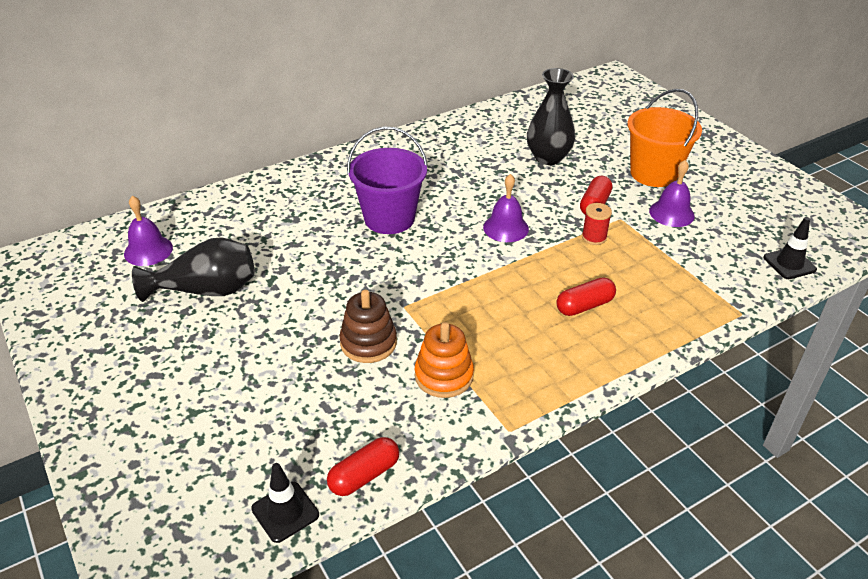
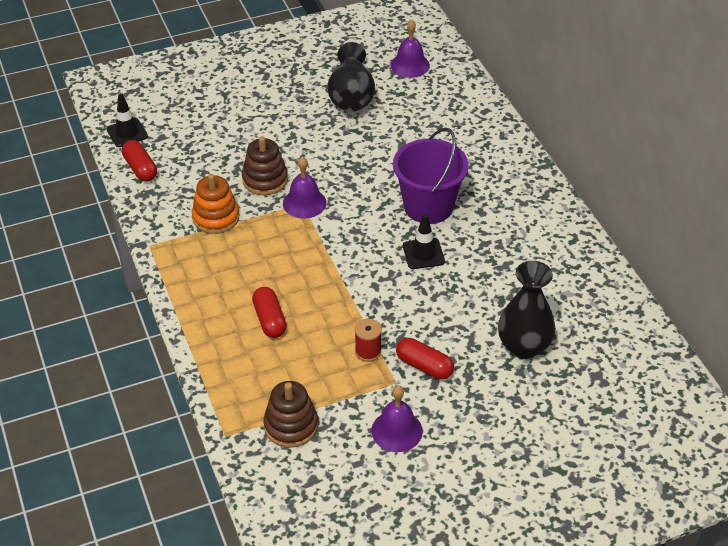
camera: 100 degrees right, 5 degrees up
purple bell [483,174,529,242] -> purple bell moved to [283,156,327,219]
orange bucket [627,89,702,187] -> none
black traffic cone [763,217,817,279] -> black traffic cone moved to [403,214,445,269]
none -> brown stacking toy [263,381,318,448]

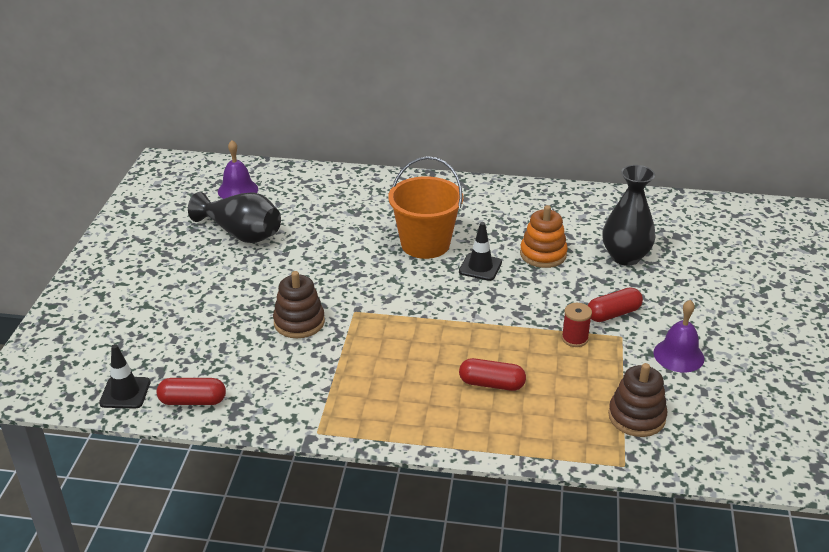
camera: 60 degrees left, 10 degrees down
orange stacking toy [192,174,239,234] -> orange stacking toy moved to [520,205,568,268]
purple bell [283,156,327,219] -> none
purple bucket [393,128,469,224] -> orange bucket [388,156,463,259]

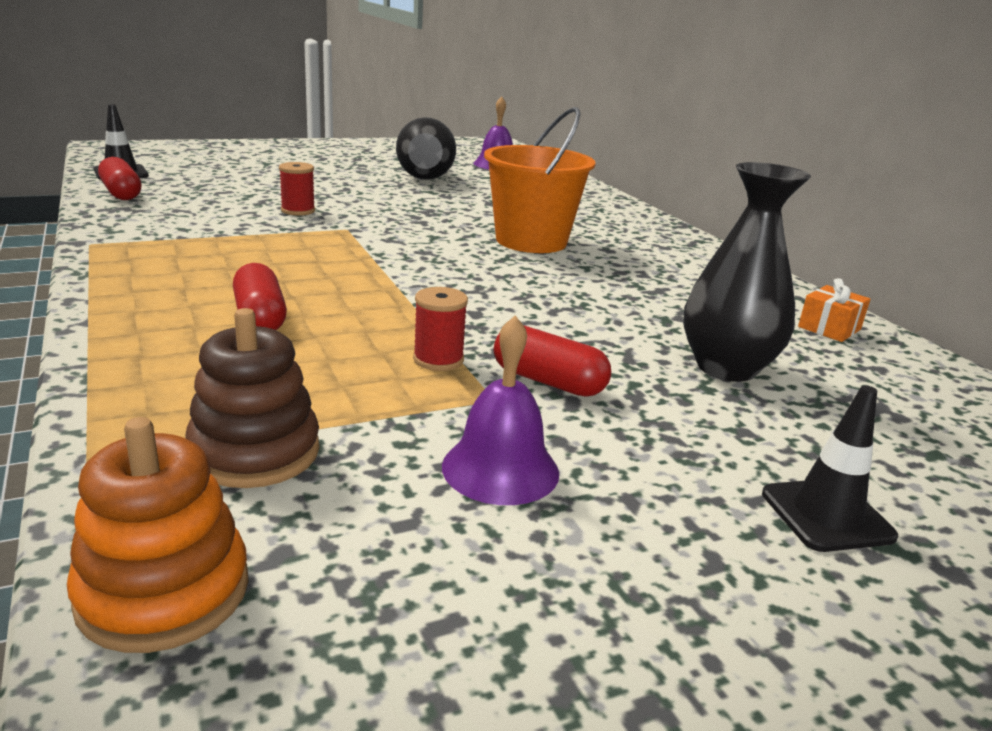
camera: 55 degrees right, 10 degrees down
brown stacking toy [273,271,325,338] -> red spool [279,162,315,216]
black traffic cone [459,222,502,281] -> black traffic cone moved to [762,385,898,552]
orange stacking toy [520,205,568,268] -> orange stacking toy moved to [67,417,249,653]
none -> orange gift [798,278,870,342]

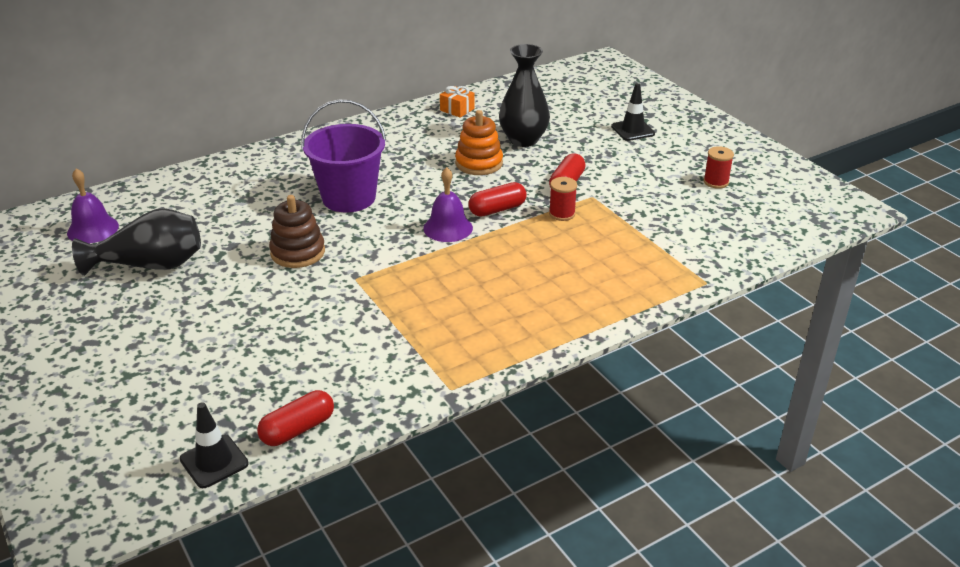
camera: 95 degrees left, 10 degrees up
orange stacking toy [67,417,249,653] -> orange stacking toy moved to [455,110,503,175]
brown stacking toy [186,308,319,488] -> brown stacking toy moved to [269,195,325,268]
red capsule [233,263,287,330] -> red capsule moved to [469,182,527,217]
red spool [279,162,315,216] -> red spool moved to [704,146,734,189]
purple bell [442,315,559,505] -> purple bell moved to [423,167,473,242]
orange bucket [484,107,596,253] -> purple bucket [301,99,386,213]

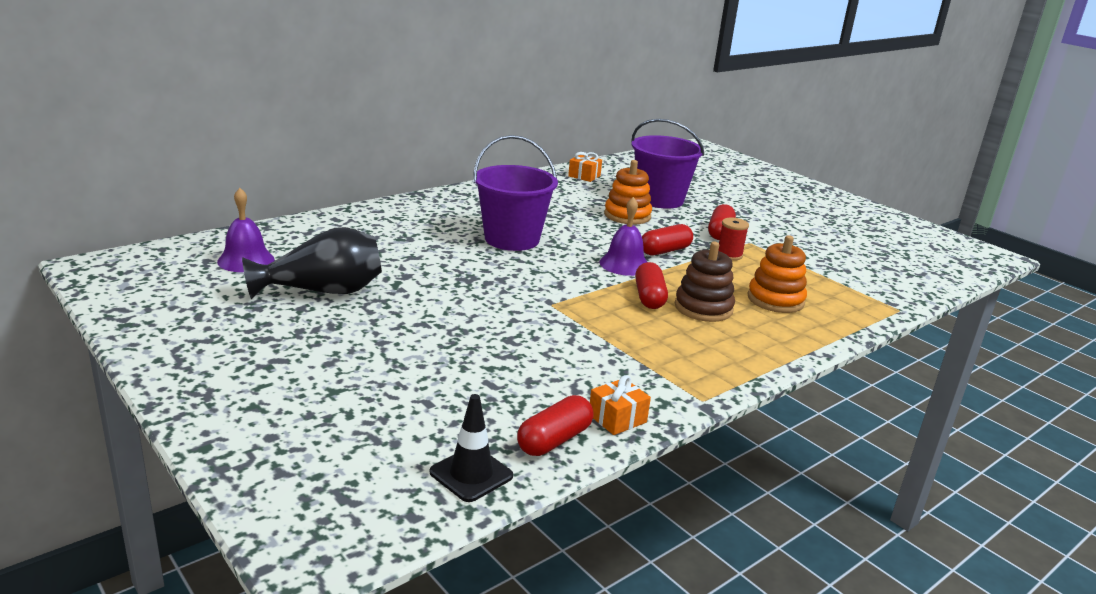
camera: 10 degrees left, 10 degrees down
brown stacking toy [269,195,325,268] -> brown stacking toy moved to [675,242,735,322]
black vase [499,44,550,147] -> purple bucket [631,119,704,209]
black traffic cone [611,83,655,141] -> none
red spool [704,146,734,189] -> none
none -> orange gift [590,375,651,435]
none -> red capsule [635,262,668,309]
none -> orange stacking toy [747,235,807,313]

